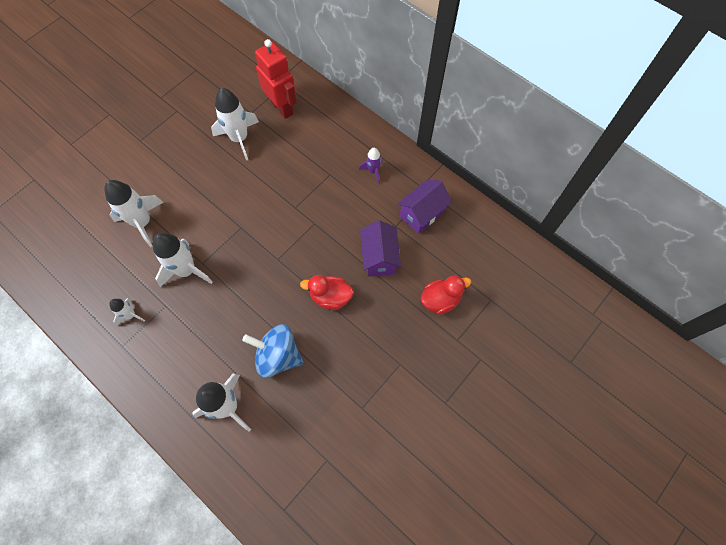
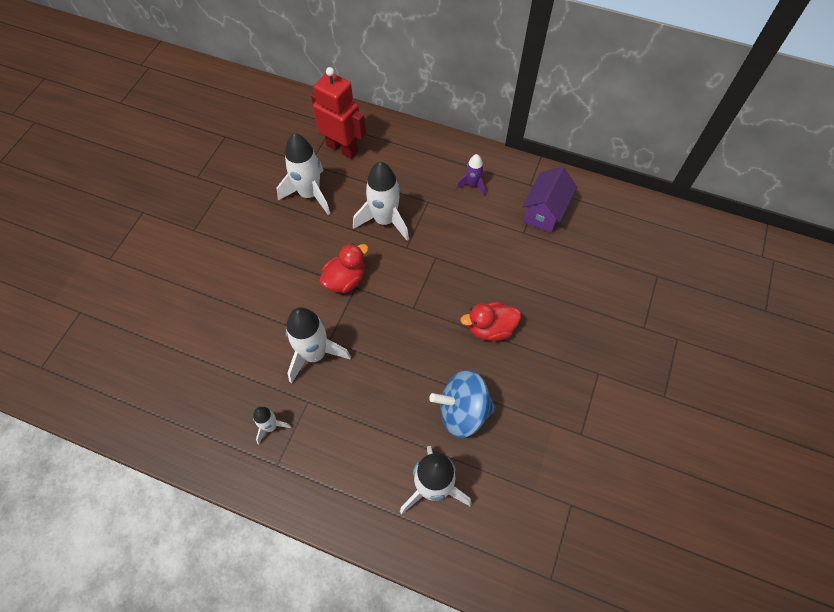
camera: 20 degrees left, 5 degrees down
white rocket [104,180,164,247] -> white rocket moved to [353,162,409,241]
purple house [360,220,401,276] -> none
red duck [421,276,471,314] -> red duck moved to [320,243,368,293]

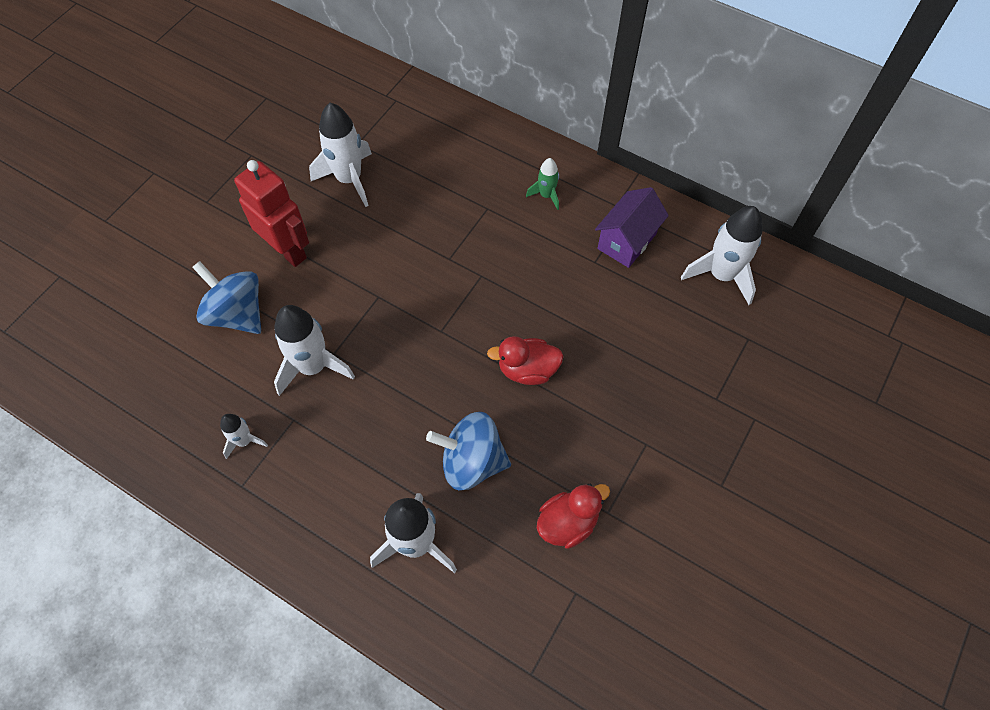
camera: 10 degrees right, 0 degrees up
red robot [311,67,366,159] -> red robot moved to [234,160,309,267]
red duck [320,243,368,293] -> red duck moved to [537,484,610,549]
white rocket [353,162,409,241] -> white rocket moved to [681,206,763,305]
purple rocket [456,154,485,195] -> green rocket [526,158,559,210]
none -> blue spinning top [192,261,261,334]

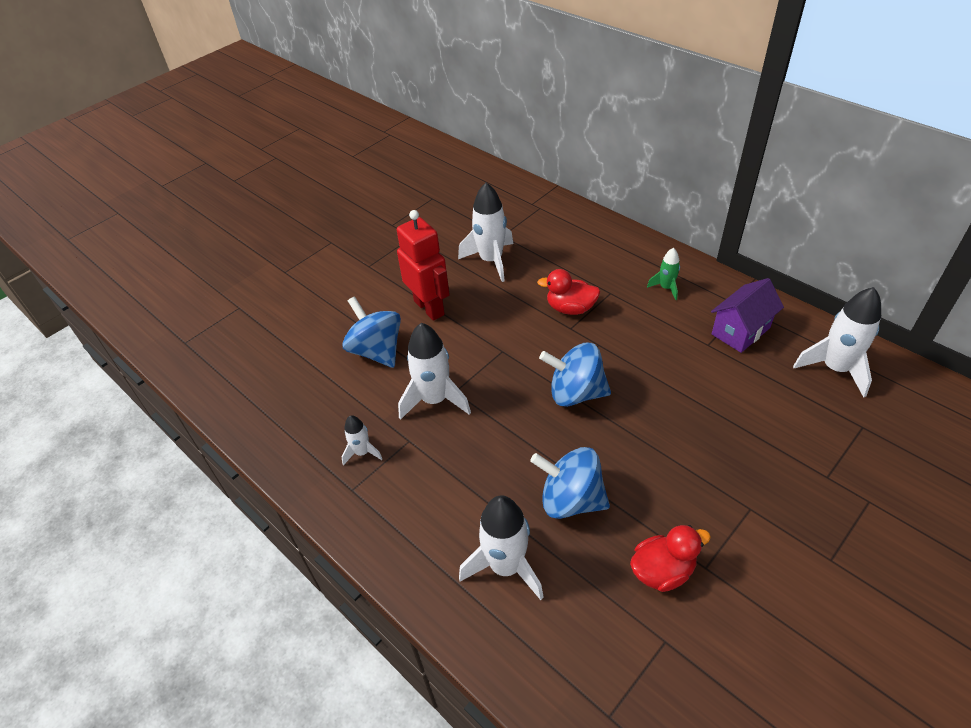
camera: 15 degrees right, 15 degrees down
red duck [487,336,564,385] -> red duck moved to [537,269,600,315]
none -> blue spinning top [539,343,611,407]

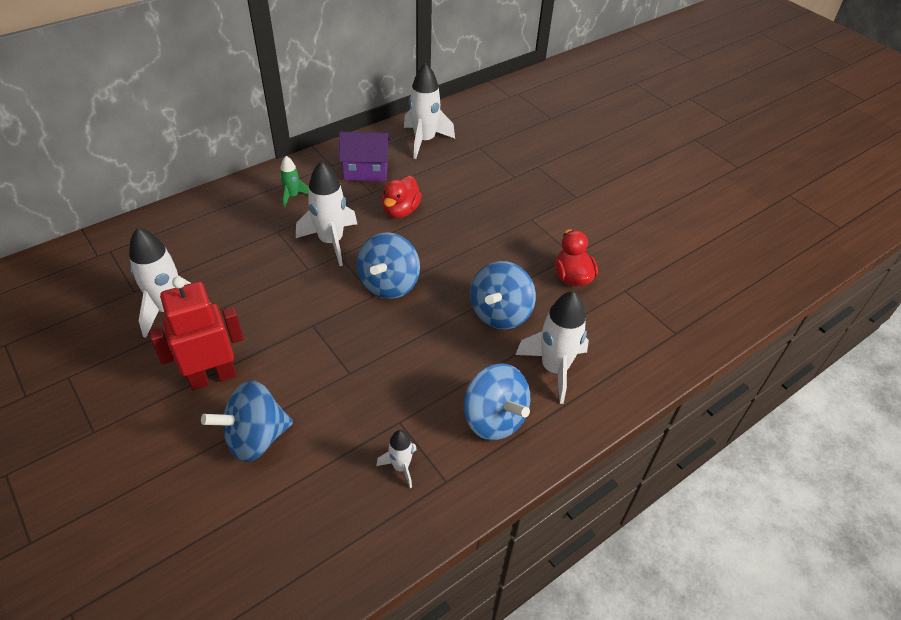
camera: 85 degrees left, 0 degrees up
white rocket [398,323,471,420] -> white rocket moved to [296,161,357,266]
red duck [537,269,600,315] -> red duck moved to [382,175,422,218]
purple house [711,278,784,353] -> purple house turned 60 degrees counterclockwise [339,132,390,181]
none -> blue spinning top [464,363,530,440]

